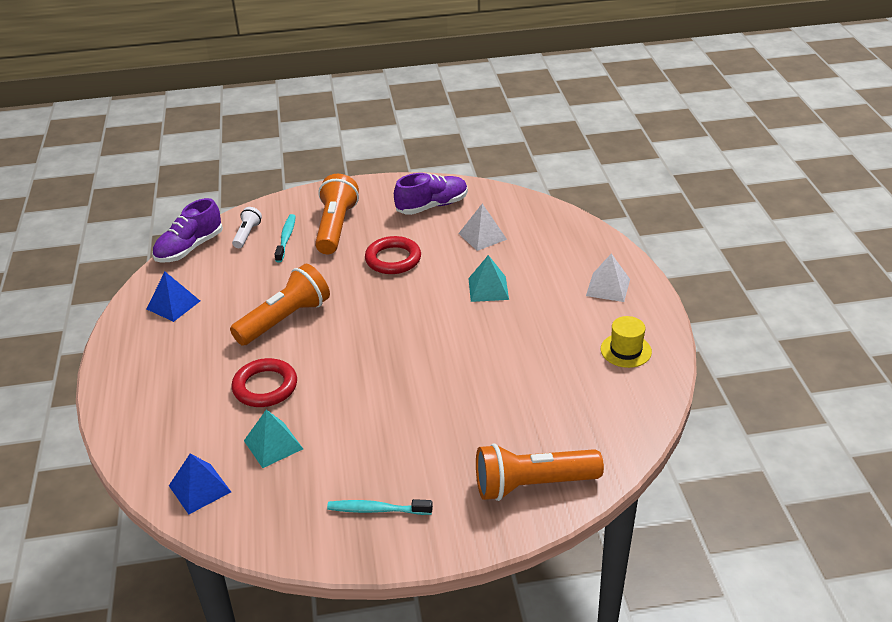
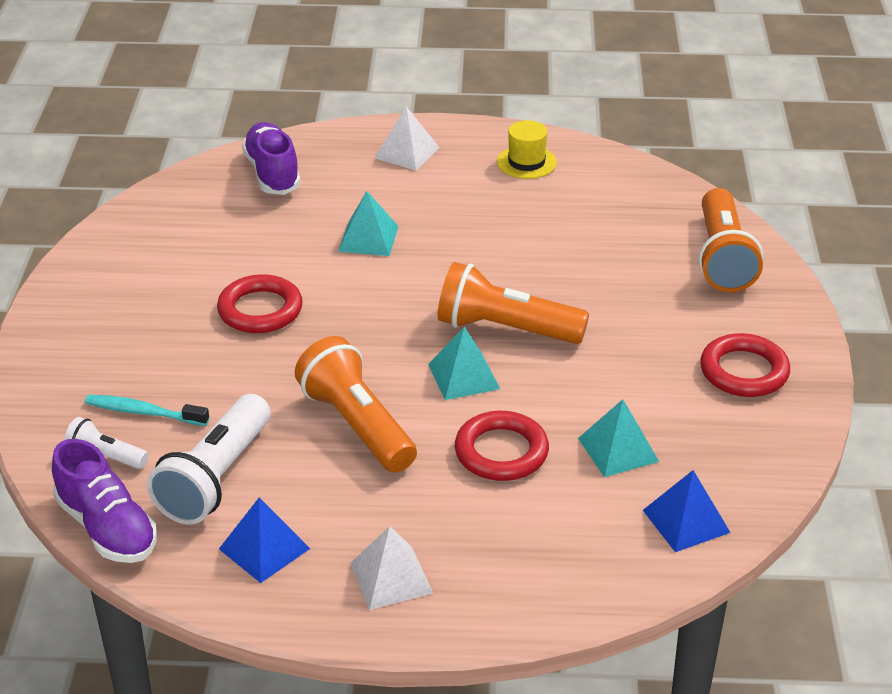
camera: 80 degrees left, 0 degrees up
orange flashlight [315,174,359,254] -> orange flashlight moved to [438,262,589,344]
turquoise toothbrush [327,499,433,515] -> red ring [700,333,790,397]
purple shoe [394,173,468,215] -> purple shoe moved to [242,122,301,195]
white pyramid [458,204,507,251] -> white pyramid moved to [350,526,433,610]
none -> white flashlight [147,394,271,524]
none -> turquoise pyramid [428,326,500,400]

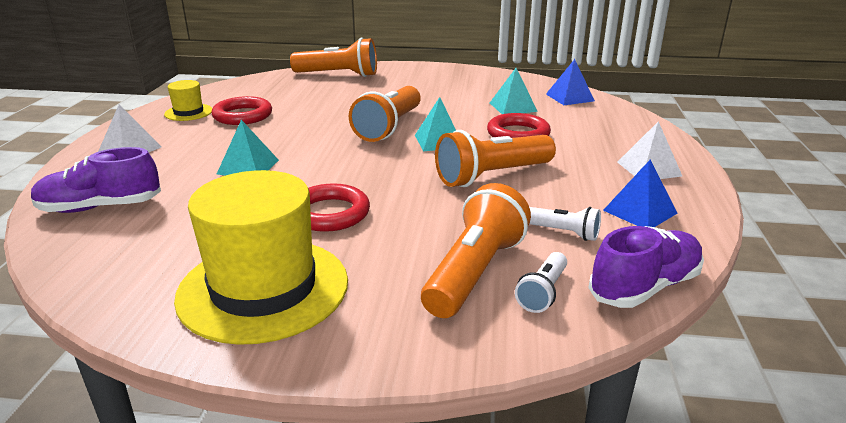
camera: 85 degrees left, 10 degrees down
turquoise toothbrush [85,395,209,426] -> orange flashlight [421,183,531,318]
white flashlight [147,394,271,524] -> white flashlight [529,207,601,241], size x0.52
red ring [700,333,790,397] -> red ring moved to [212,96,272,125]
none -> yellow hat [174,170,348,345]

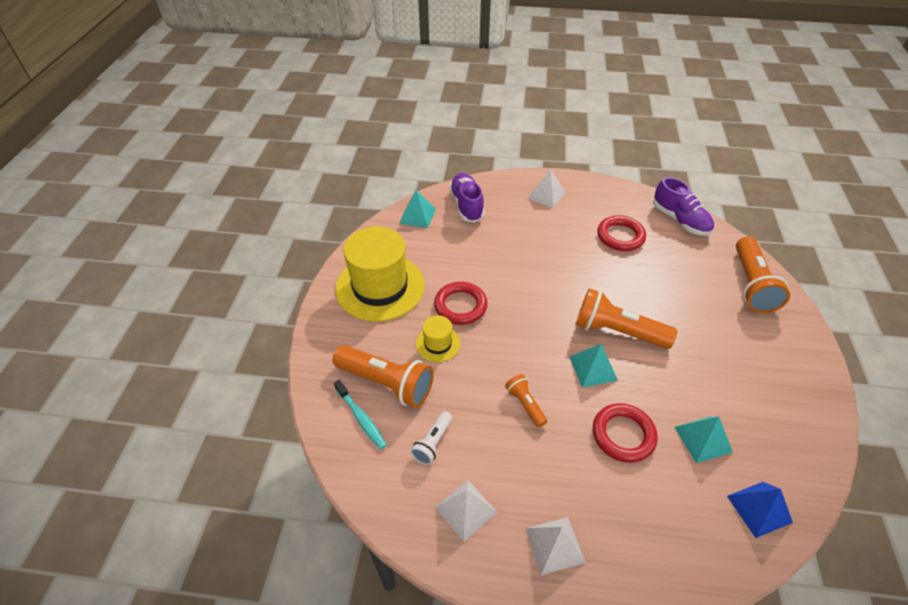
camera: 90 degrees right, 20 degrees up
yellow hat [164,80,212,121] -> yellow hat moved to [416,315,460,362]
turquoise pyramid [217,120,279,176] -> turquoise pyramid moved to [399,190,436,228]
orange flashlight [435,130,556,187] -> orange flashlight [505,374,547,427], size x0.52
white flashlight [515,252,567,313] -> turquoise toothbrush [334,380,387,450]
purple shoe [588,226,704,308] -> purple shoe moved to [653,177,714,236]
blue pyramid [603,160,678,227] -> white pyramid [435,480,497,542]

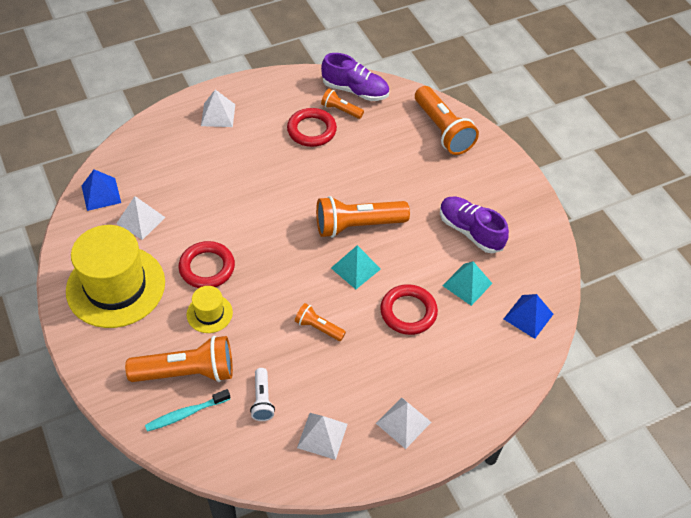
camera: 35 degrees left, 5 degrees up
turquoise toothbrush [334,380,387,450] -> turquoise toothbrush turned 135 degrees clockwise [145,389,231,432]
turquoise pyramid [399,190,436,228] -> blue pyramid [82,169,121,211]
purple shoe [449,173,485,223] -> purple shoe moved to [440,196,509,253]
none -> white pyramid [116,196,166,240]
none -> orange flashlight [321,89,364,119]

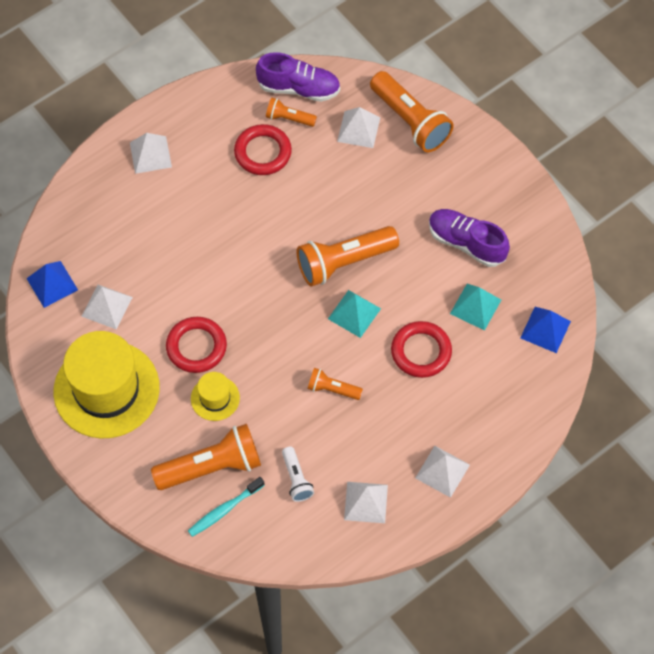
camera: 10 degrees left, 10 degrees up
none -> white pyramid [337,107,380,148]

